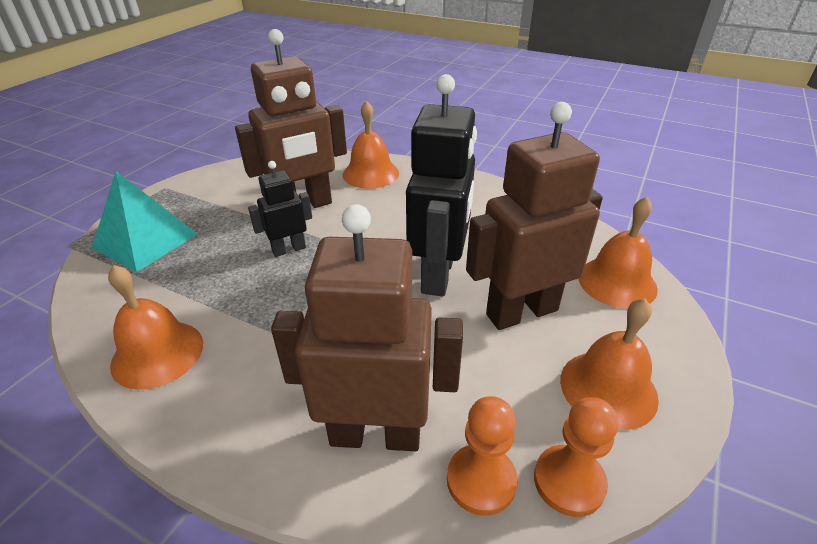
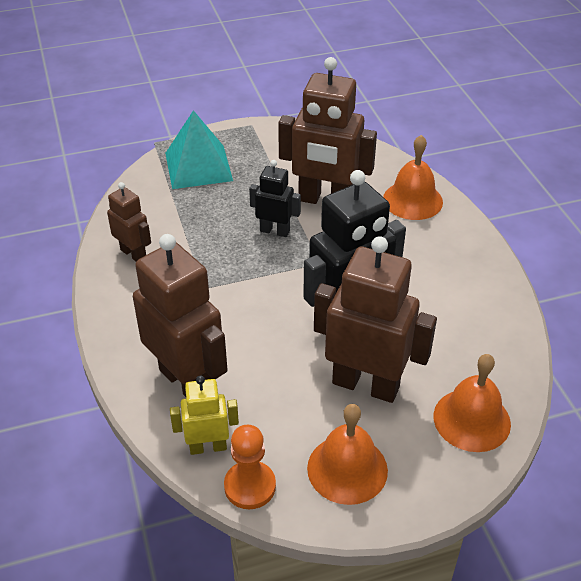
camera: 45 degrees right, 5 degrees up
orange bell [108,265,203,390] -> brown robot [107,182,151,261]
orange pawn [447,396,518,516] -> yellow robot [170,376,239,455]

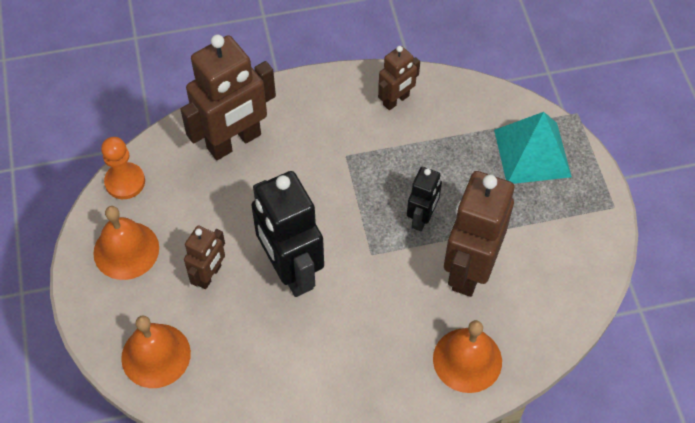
camera: 95 degrees right, 15 degrees up
yellow robot [170,376,239,455] -> none
brown robot [314,236,437,403] -> brown robot [184,225,225,289], size x0.53

